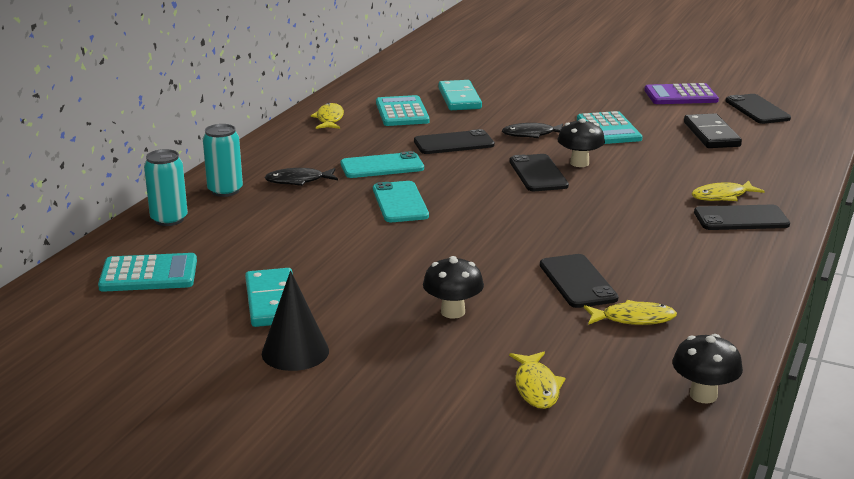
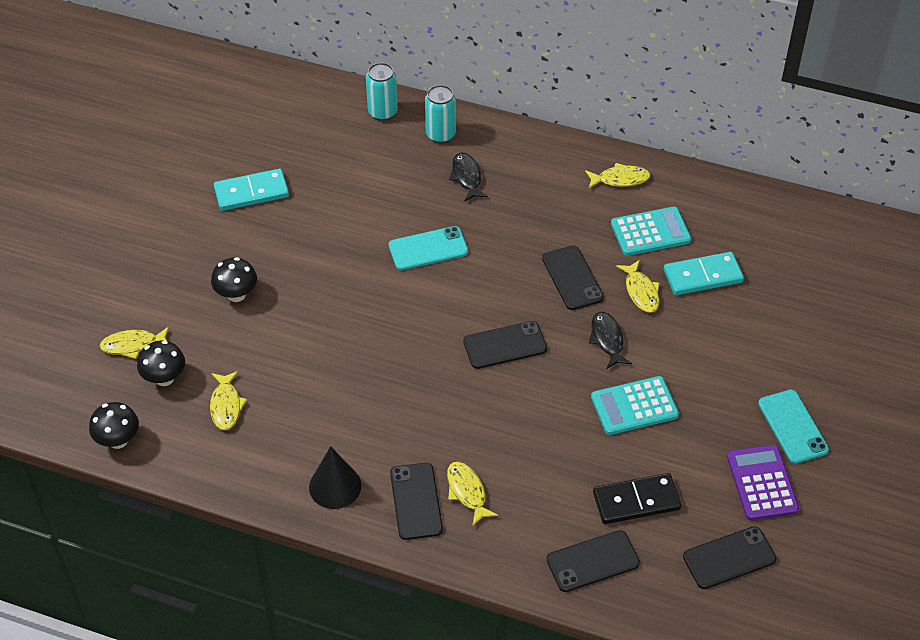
camera: 85 degrees right, 25 degrees up
turquoise calculator [98,253,197,292] -> none
black cone [262,271,329,371] -> black cone moved to [309,446,361,509]
turquoise phone [341,151,424,178] -> turquoise phone moved to [758,390,829,464]
black phone [540,254,619,308] -> black phone moved to [546,530,640,592]
black mushroom [558,119,605,167] -> black mushroom moved to [137,340,185,386]
none -> yellow fish [616,260,659,312]

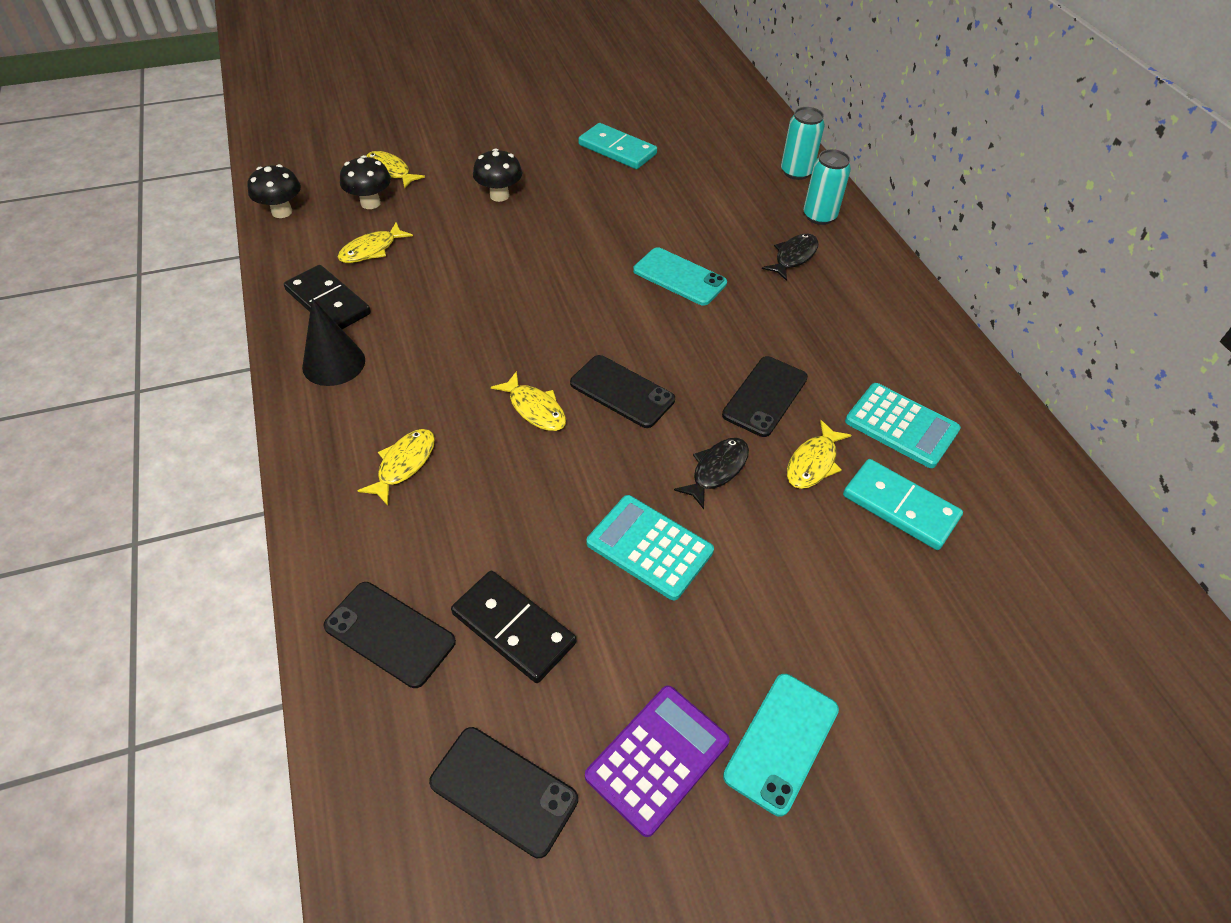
camera: 50 degrees right, 0 degrees up
black phone [390,463,443,540] -> none
yellow fish [585,163,650,188] -> yellow fish moved to [491,371,566,431]
none -> black domino [284,265,371,329]

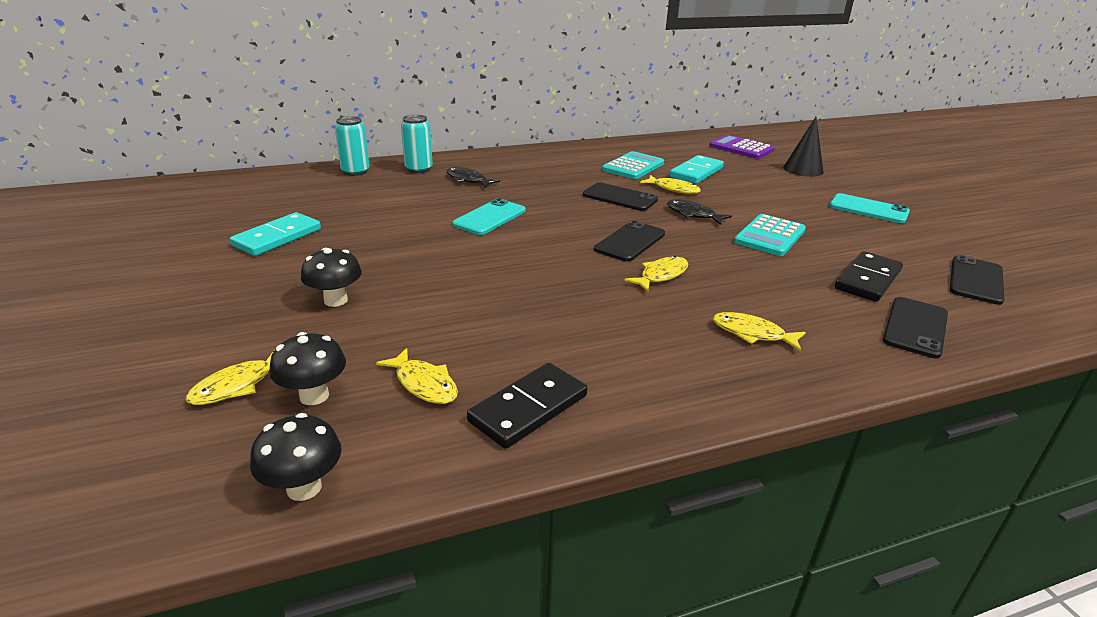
camera: 90 degrees left, 20 degrees down
black cone [302,298,365,386] -> black cone moved to [783,117,824,177]
purple calculator [585,686,730,837] -> purple calculator moved to [709,135,775,159]

